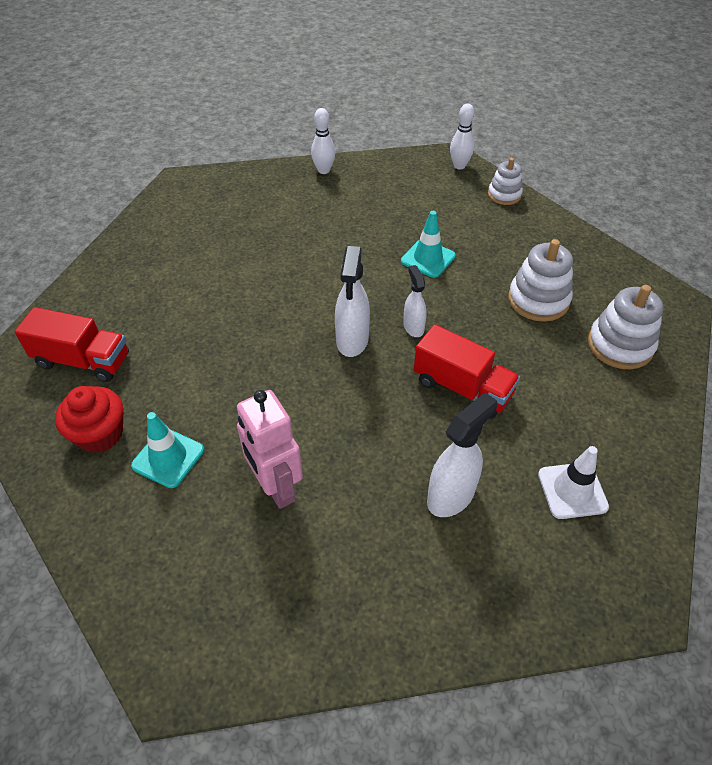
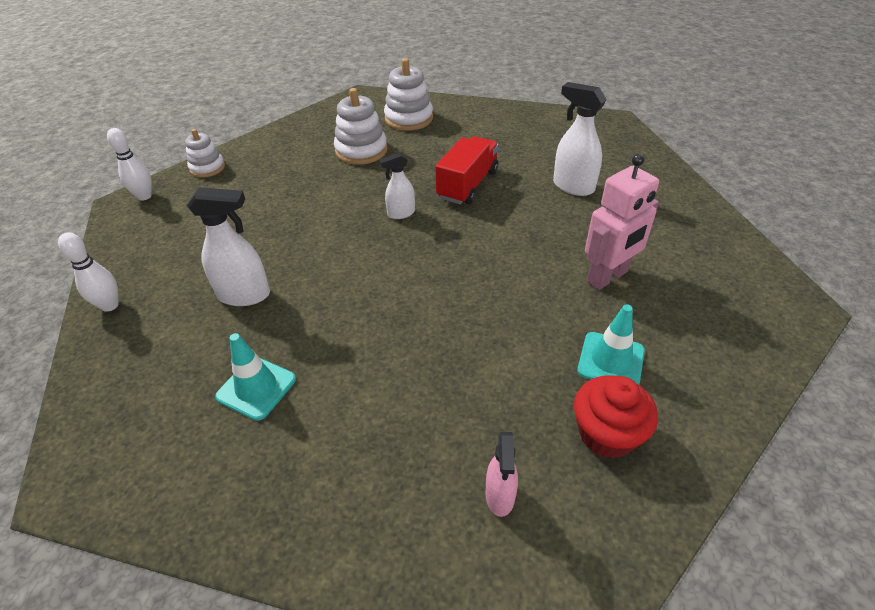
camera: 95 degrees left, 5 degrees down
red truck [14,307,129,382] -> pink spray bottle [486,432,518,517]
white spray bottle [335,246,370,357] -> white spray bottle moved to [187,187,270,306]
turquoise traffic cone [401,211,456,278] -> turquoise traffic cone moved to [215,333,296,421]
white traffic cone [538,446,609,519] -> none

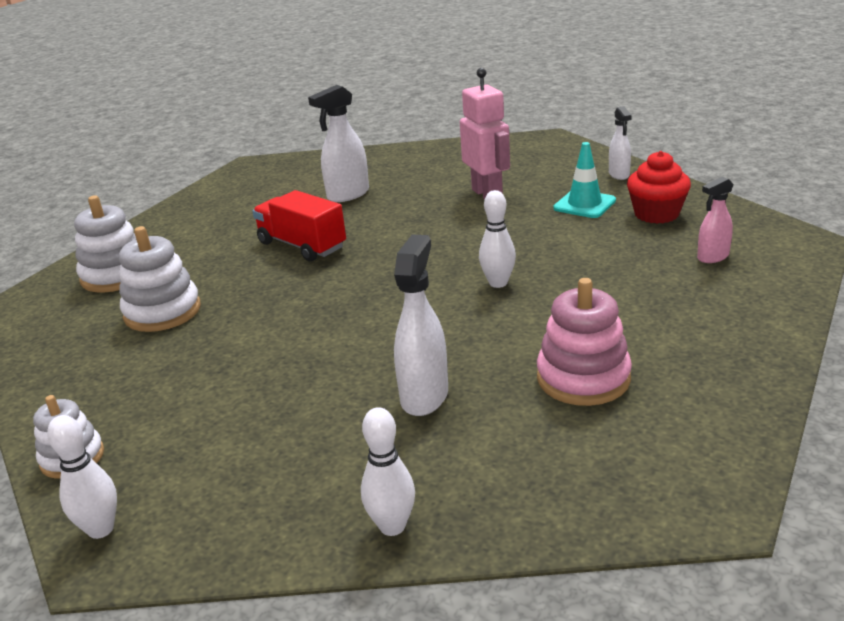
camera: 75 degrees left, 15 degrees down
turquoise traffic cone [215,333,296,421] -> pink stacking toy [537,278,632,406]
white spray bottle [379,153,415,219] -> white spray bottle moved to [609,106,632,180]
pink spray bottle [486,432,518,517] -> pink spray bottle turned 135 degrees clockwise [697,177,734,263]
none -> white bowling pin [479,190,516,288]

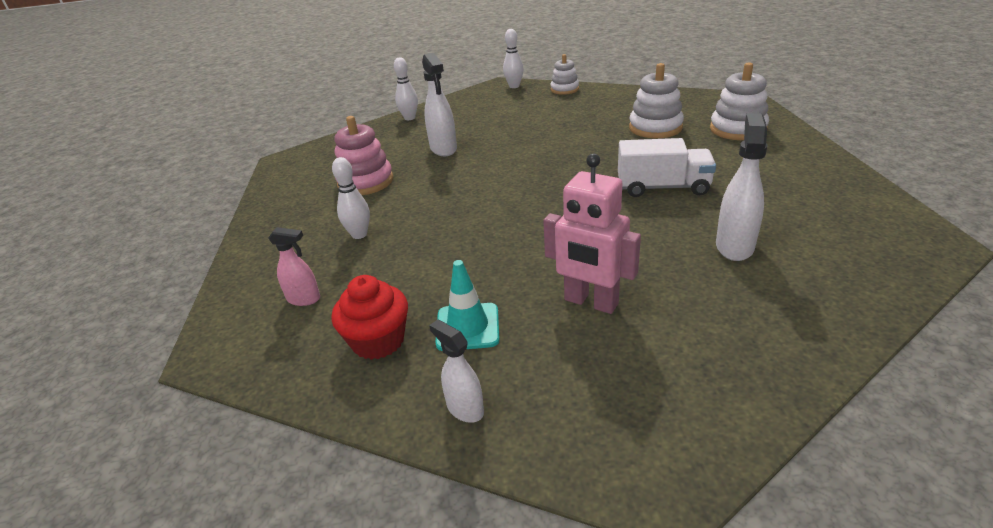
camera: 145 degrees right, 5 degrees up
red truck [252,190,346,261] -> white truck [618,138,716,197]
white bowling pin [479,190,516,288] -> white bowling pin moved to [332,157,370,239]
pink spray bottle [697,177,734,263] -> pink spray bottle turned 75 degrees clockwise [268,227,320,306]

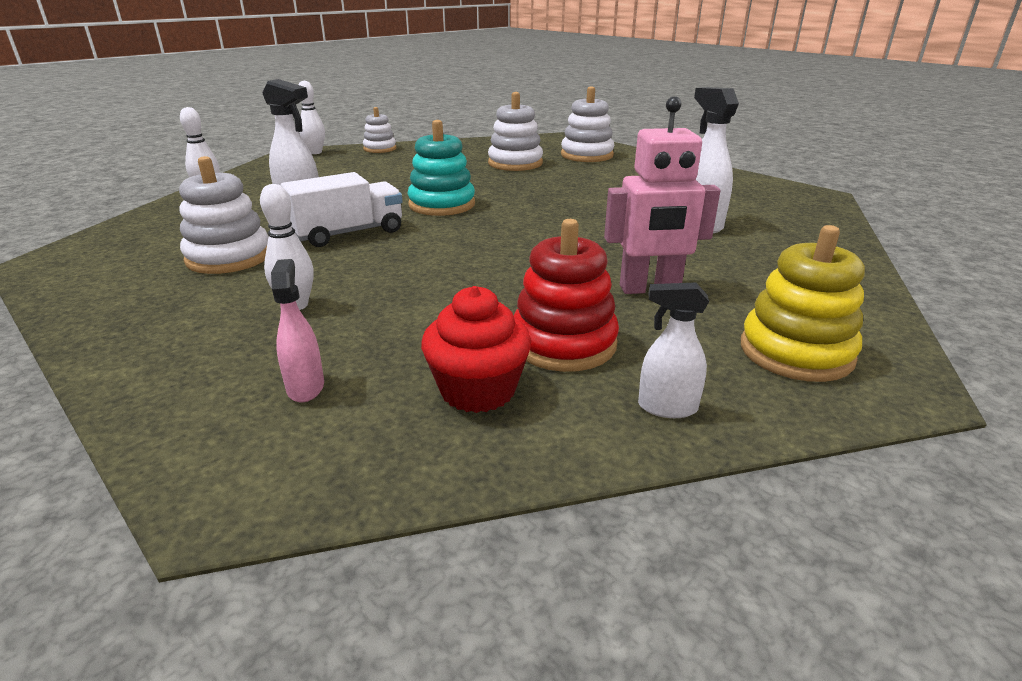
camera: 40 degrees left, 5 degrees down
pink spray bottle [268,227,320,306] -> pink spray bottle turned 75 degrees counterclockwise [271,259,324,402]
pink stacking toy [335,116,393,195] -> white stacking toy [179,156,269,274]
turquoise traffic cone [435,260,499,351] -> red stacking toy [514,219,619,372]
white truck [618,138,716,197] -> white truck moved to [281,172,403,247]
none -> turquoise stacking toy [407,120,475,216]
none -> yellow stacking toy [741,225,865,382]

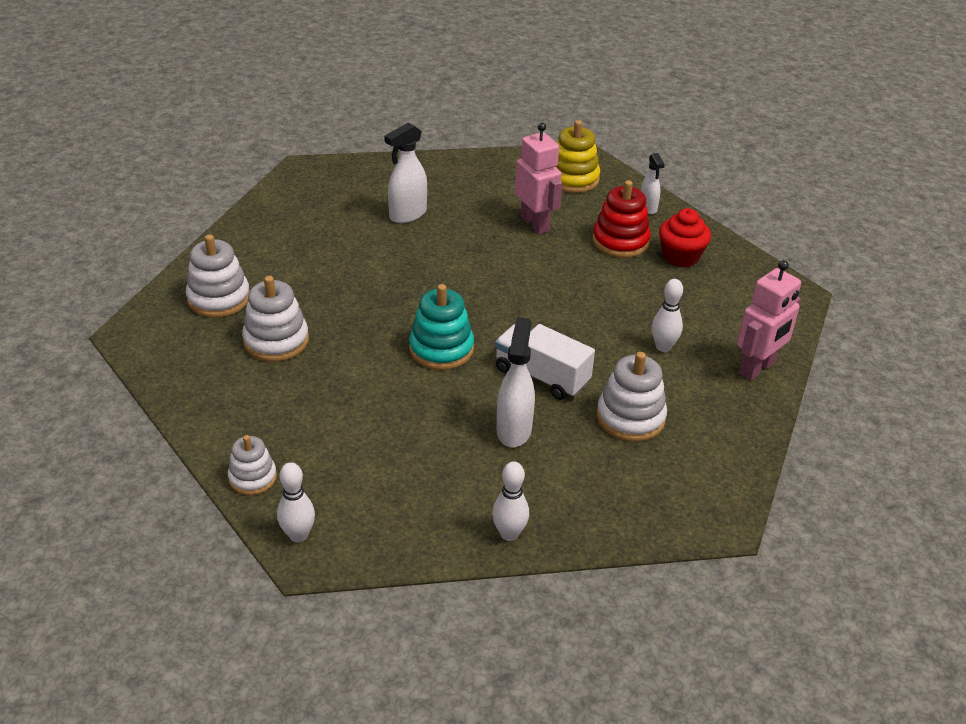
camera: 115 degrees left, 10 degrees up
pink spray bottle [271,259,324,402] -> none
none -> pink robot [737,260,801,380]

